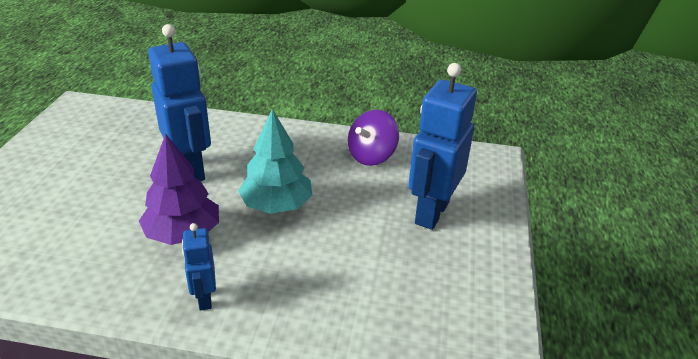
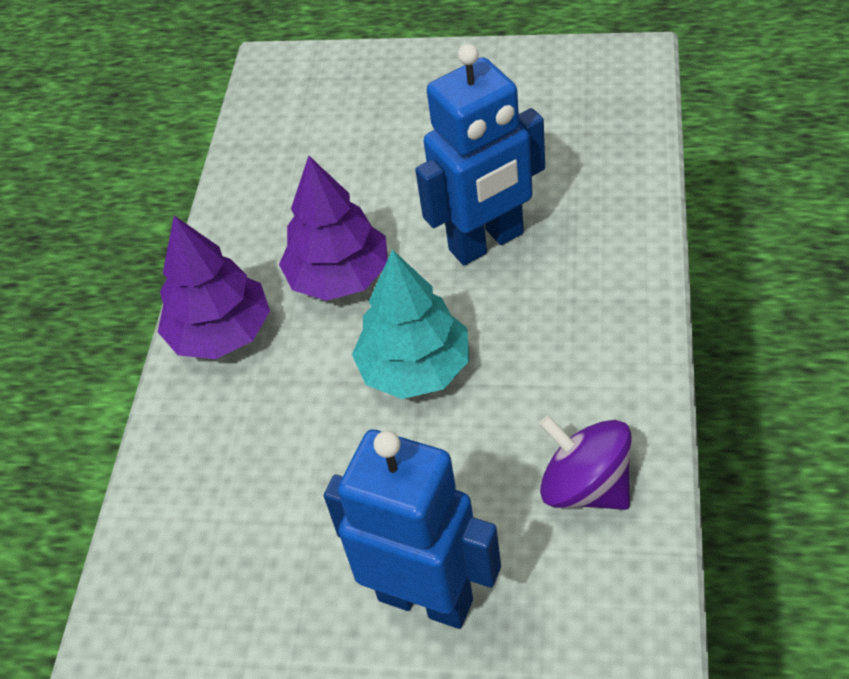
camera: 95 degrees right, 15 degrees up
blue robot [182,223,216,311] -> purple tree [158,216,270,359]

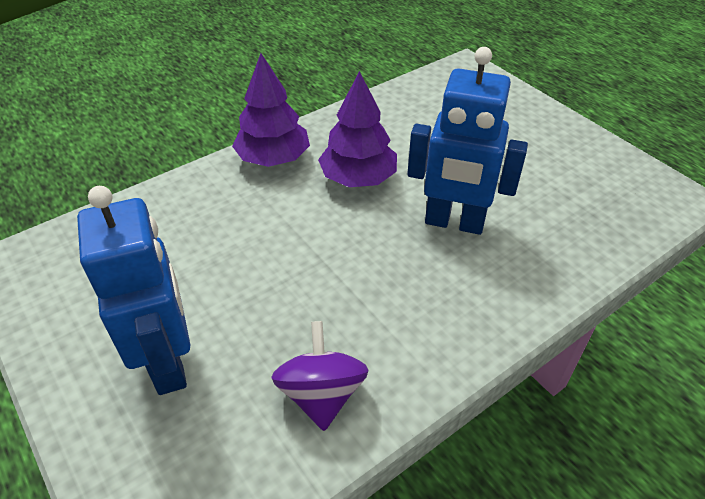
camera: 40 degrees right, 5 degrees down
turquoise tree [352,249,469,399] -> none

